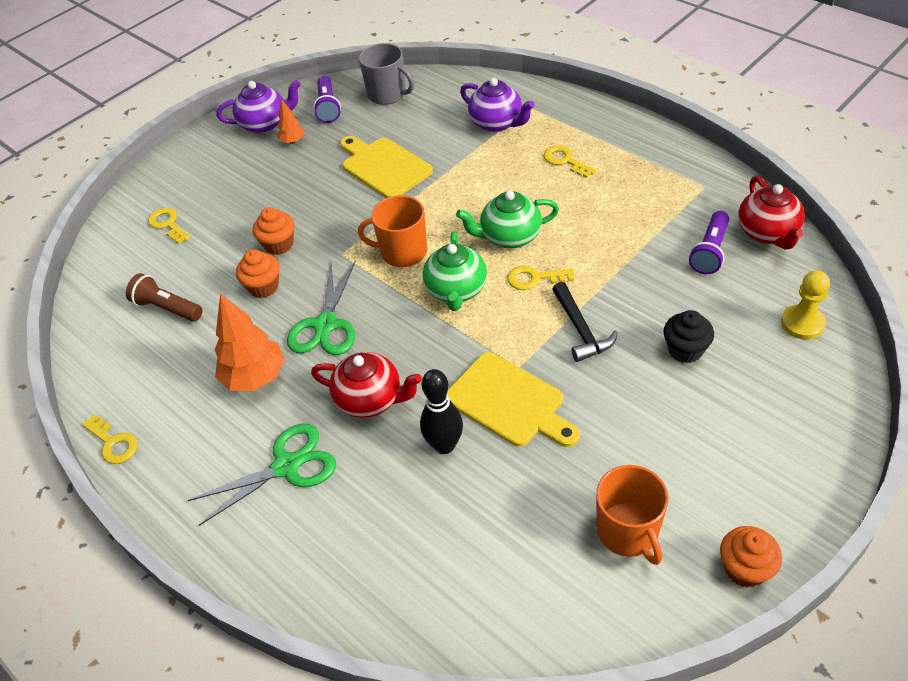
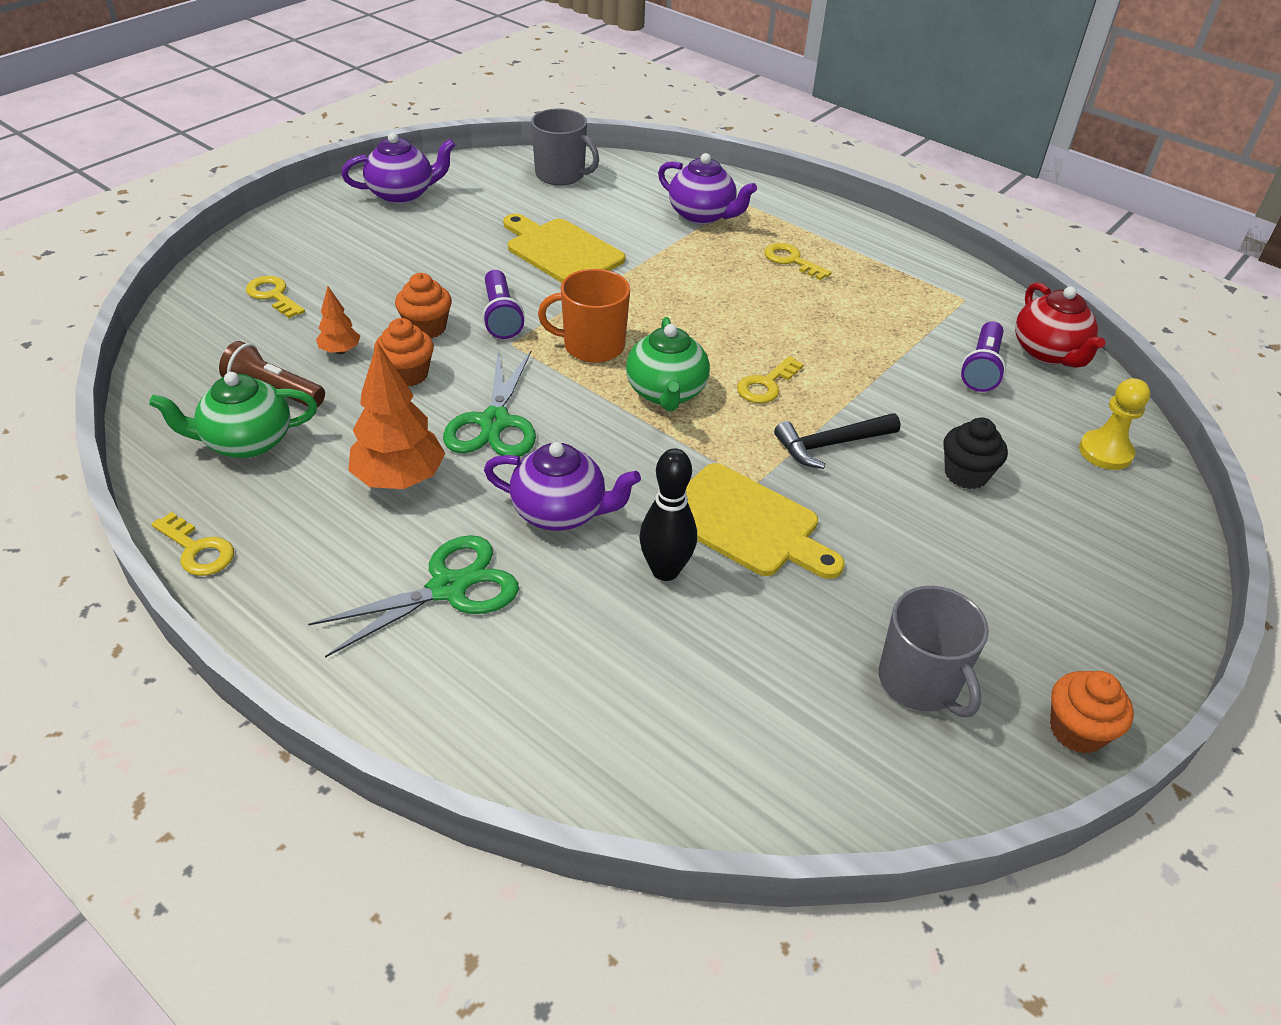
camera: 10 degrees left, 5 degrees down
orange tree [277,99,305,144] -> orange tree moved to [316,286,360,354]
red teapot [311,352,422,418] -> purple teapot [484,442,641,531]
purple flashlight [313,76,341,123] -> purple flashlight moved to [482,270,525,339]
green teapot [456,191,559,248] -> green teapot moved to [149,372,317,458]
yellow key [507,266,574,290] -> yellow key turned 45 degrees counterclockwise [737,356,804,403]
black hammer [552,282,618,362] -> black hammer turned 90 degrees clockwise [774,413,900,469]
orange mug [596,465,669,565] -> grey mug [879,586,989,717]

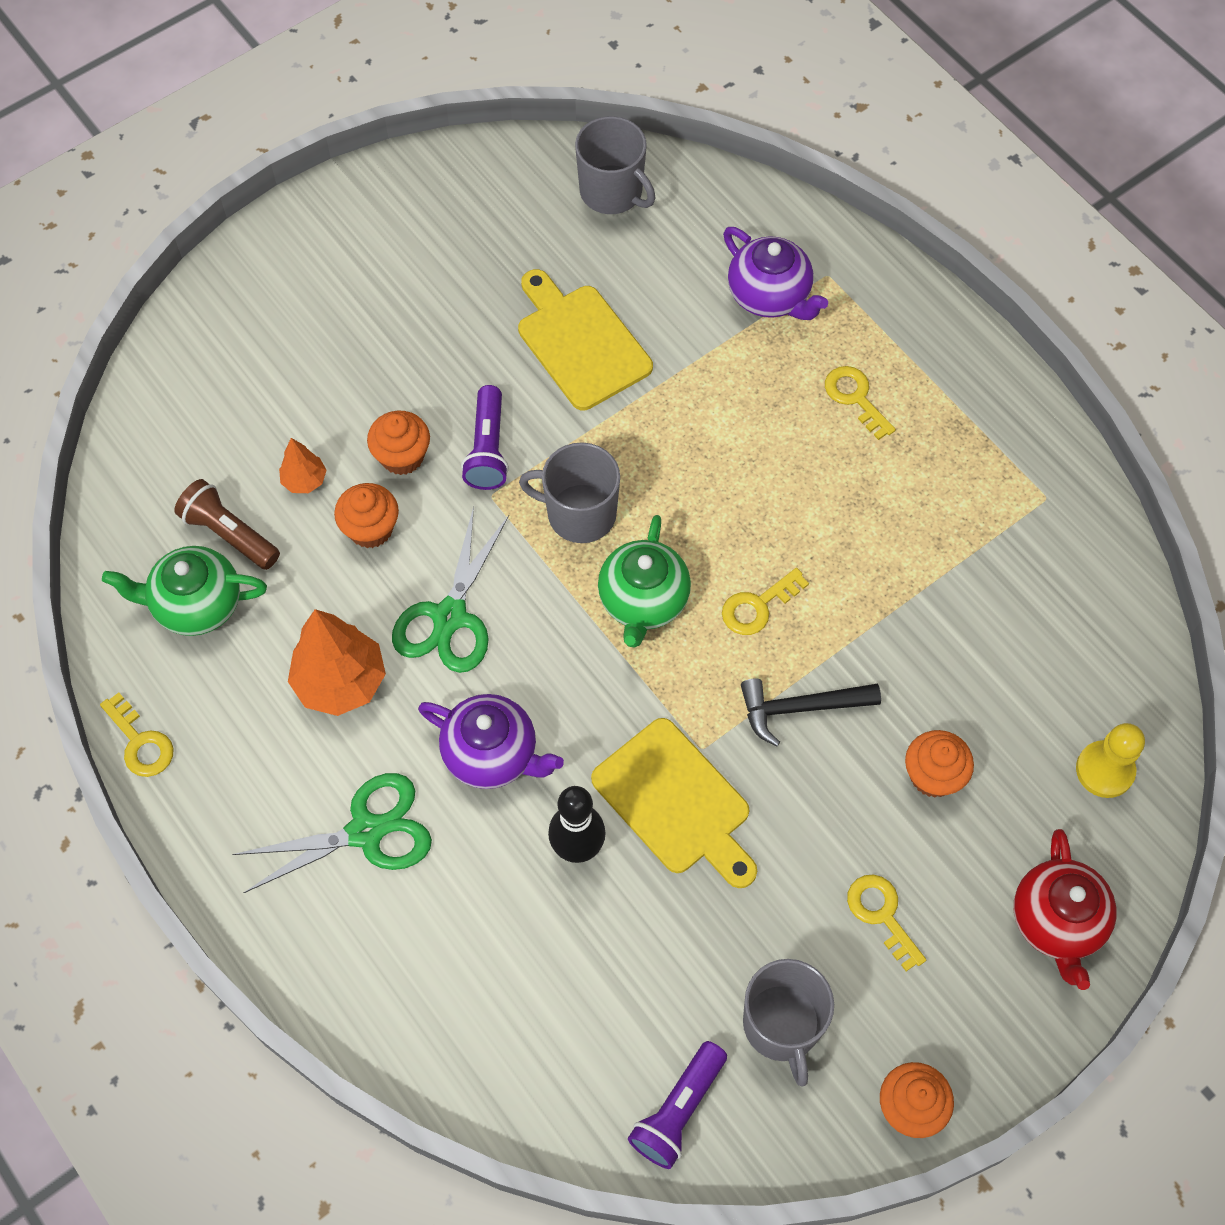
camera: 15 degrees right, 20 degrees up
yellow key [246,276,305,318] -> yellow key moved to [847,874,926,971]
purple teapot [341,132,456,204] -> none
orange mug [538,269,630,363] -> grey mug [519,442,620,543]
black cupcake [943,417,1008,489] -> orange cupcake [905,730,974,798]
purple flashlight [961,321,1006,392] -> purple flashlight moved to [628,1041,727,1169]
red teapot [1015,282,1106,368] -> red teapot moved to [1014,829,1117,990]

